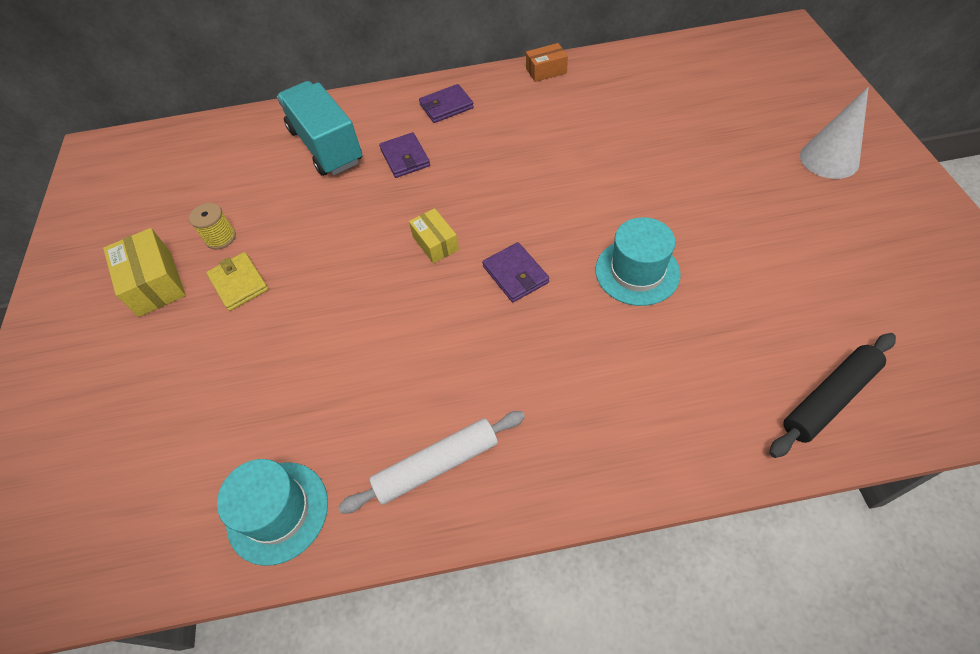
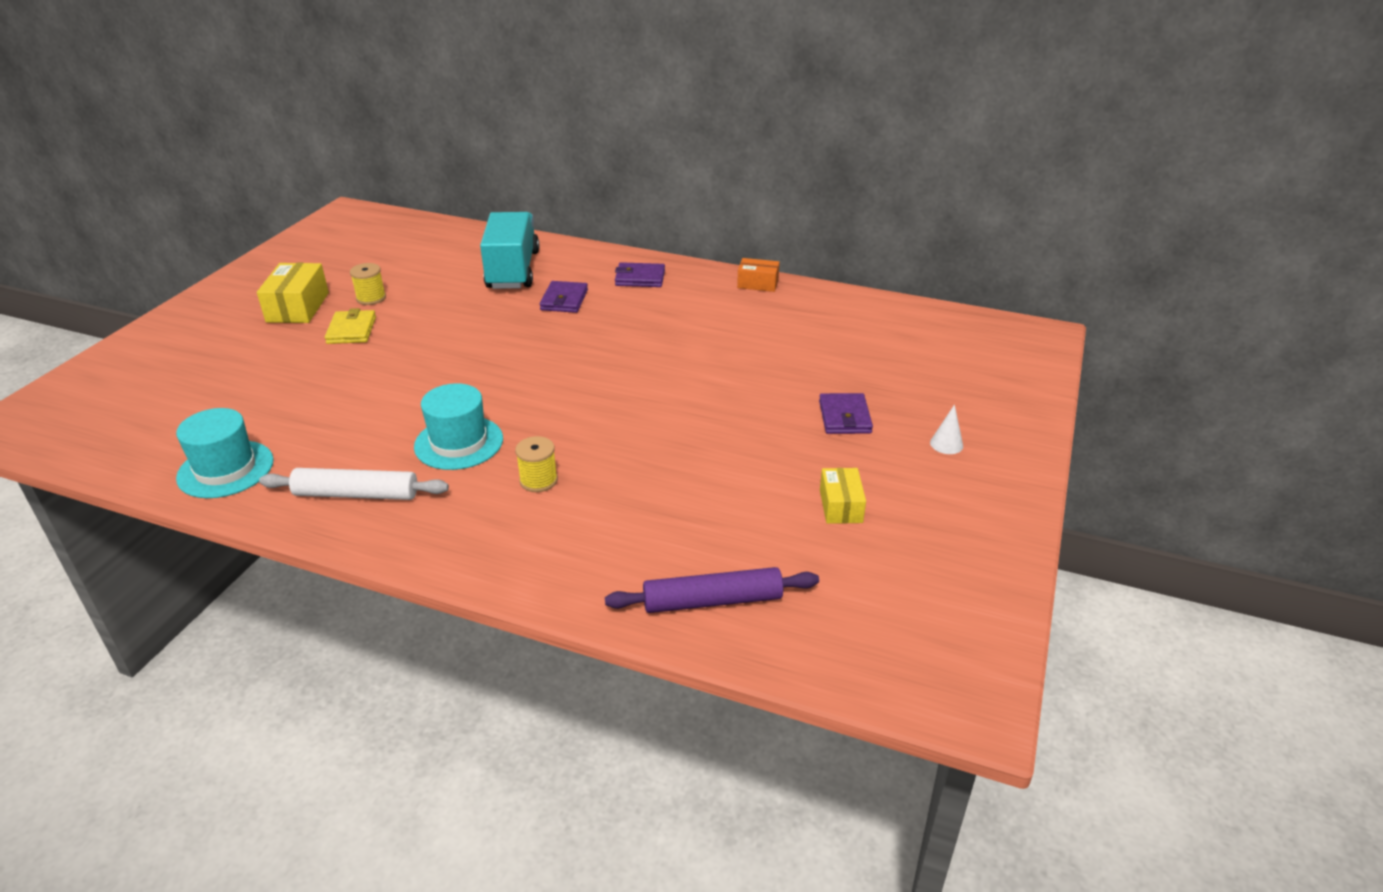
camera: 25 degrees right, 20 degrees down
yellow box [409,208,459,263] -> yellow box moved to [820,468,866,524]
purple wallet [482,242,549,302] -> purple wallet moved to [819,393,873,434]
turquoise hat [595,217,681,306] -> turquoise hat moved to [414,383,503,470]
black rolling pin [769,333,896,458] -> purple rolling pin [605,567,819,613]
white cone [800,87,869,179] -> white cone [930,405,963,454], size x0.50
none -> yellow spool [515,436,558,492]

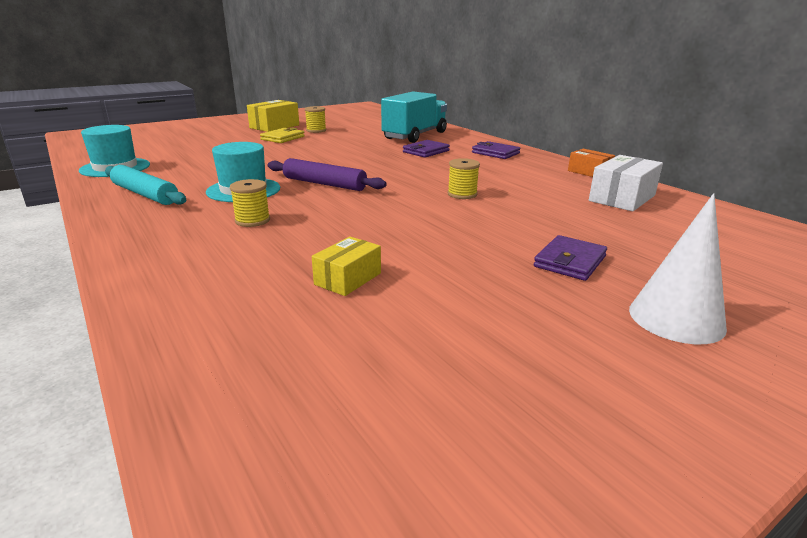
camera: 35 degrees right, 10 degrees down
white rolling pin [259,468,449,500] -> turquoise rolling pin [105,165,186,205]
purple rolling pin [605,567,819,613] -> purple rolling pin moved to [268,158,387,191]
yellow box [820,468,866,524] -> yellow box moved to [312,236,381,296]
white cone [930,405,963,454] -> white cone [629,193,727,344], size x2.00
none -> yellow spool [448,158,480,199]
none -> white box [589,155,663,211]

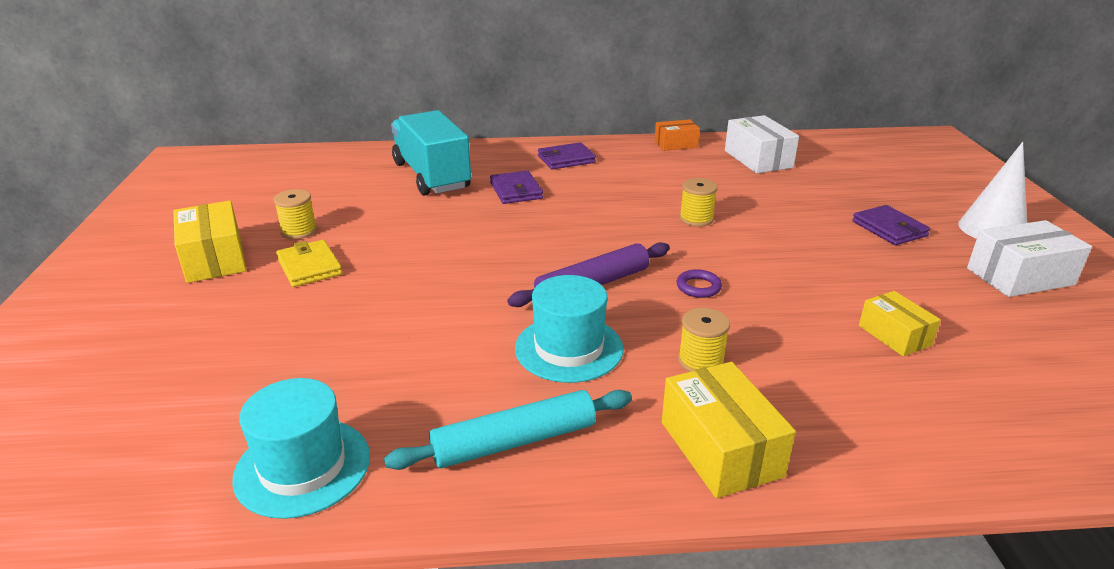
camera: 60 degrees left, 5 degrees up
none -> yellow box [662,362,796,498]
none -> purple ring [677,269,722,298]
none -> white box [967,220,1092,297]

